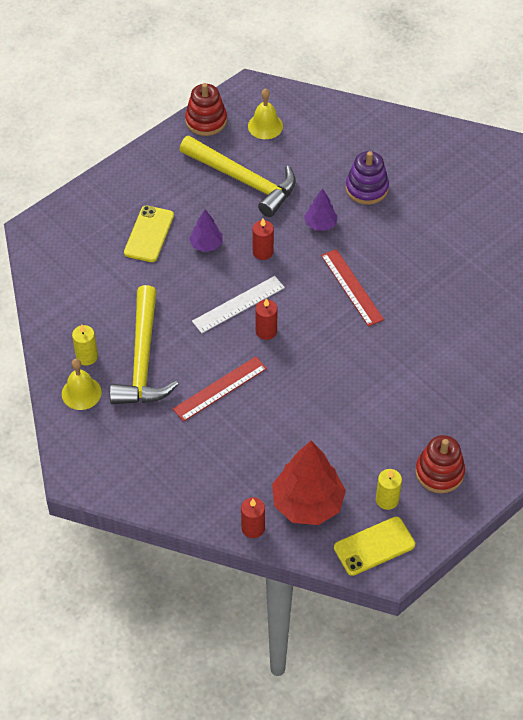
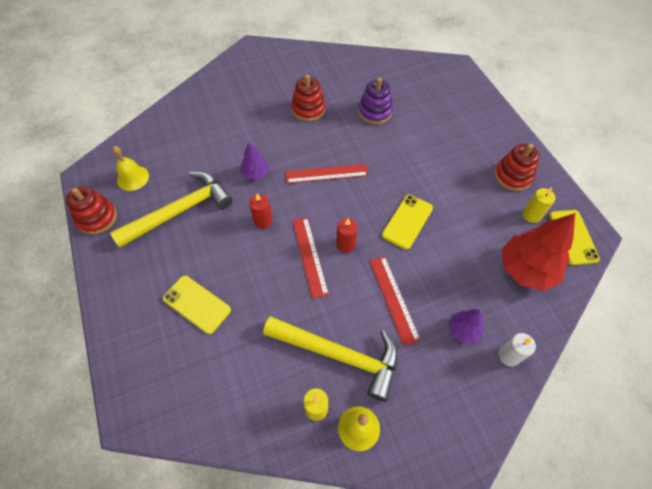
camera: 70 degrees left, 5 degrees up
purple tree [189,210,223,252] -> purple tree moved to [448,309,483,343]
white ruler [192,276,285,333] -> red ruler [292,217,329,299]
red candle [241,497,265,538] -> none
purple stacking toy [346,151,389,205] -> purple stacking toy moved to [358,77,393,124]
none -> red stacking toy [291,75,325,122]
none -> yellow phone [382,195,433,250]
none -> white candle [499,333,536,366]

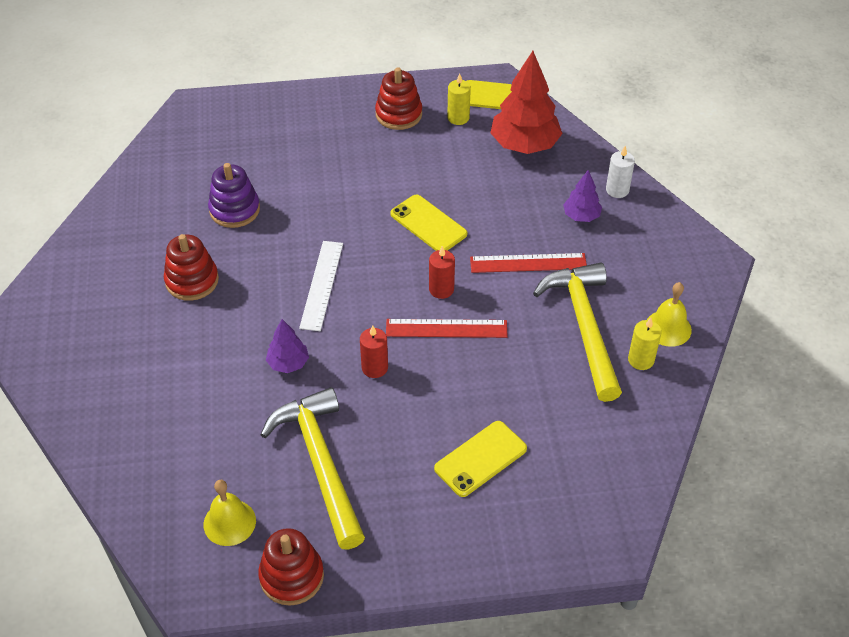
camera: 75 degrees left, 10 degrees down
yellow hammer [263,316,398,402] -> yellow hammer turned 45 degrees counterclockwise [533,262,622,402]
red ruler [285,164,368,183] -> white ruler [299,241,343,331]

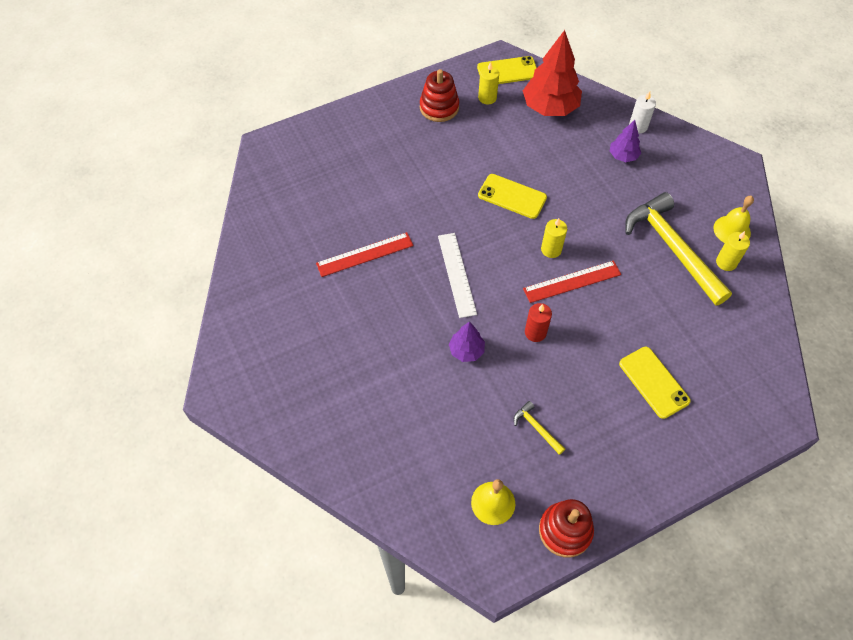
camera: 20 degrees left, 10 degrees up
red stacking toy [164,234,219,301] -> none
purple stacking toy [208,163,260,228] -> none
yellow hammer [260,387,365,550] -> yellow hammer [514,401,565,455], size x0.41
red candle [429,246,455,299] -> yellow candle [541,218,567,258]
yellow phone [434,421,527,497] -> yellow phone turned 60 degrees counterclockwise [619,347,691,419]
red ruler [470,253,587,273] -> red ruler moved to [316,232,414,277]

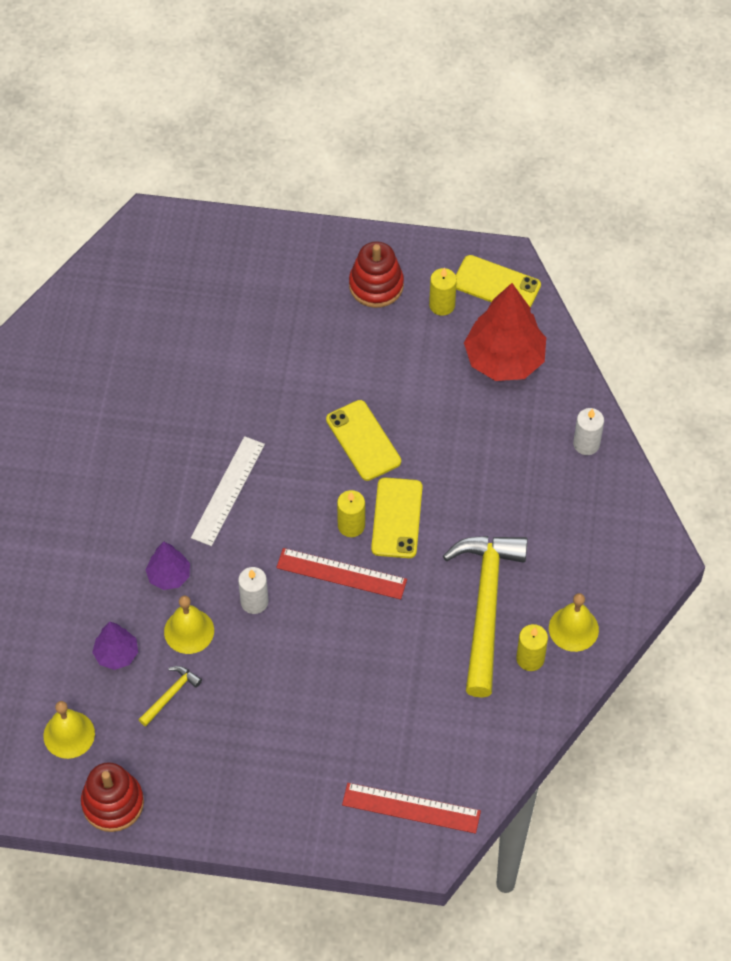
camera: 35 degrees right, 0 degrees up
red ruler [316,232,414,277] -> red ruler moved to [342,783,481,834]
yellow hammer [514,401,565,455] -> yellow hammer turned 45 degrees clockwise [138,666,202,726]
red candle [525,303,552,342] -> white candle [238,567,268,614]
purple tree [610,120,641,162] -> purple tree moved to [92,621,138,670]
yellow phone [619,347,691,419] -> yellow phone moved to [371,477,423,558]
none -> yellow bell [164,596,214,654]

